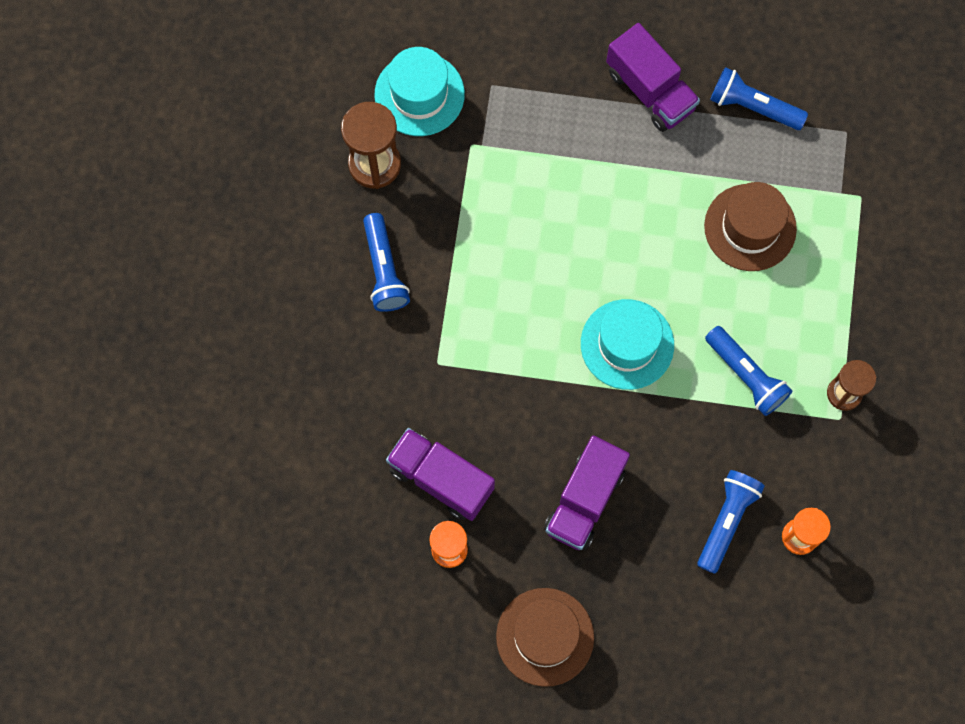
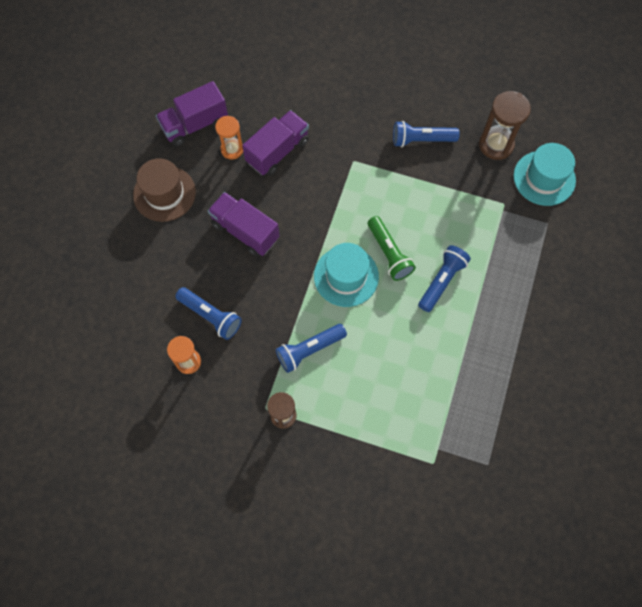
camera: 100 degrees right, 5 degrees down
purple truck [606,23,700,132] -> purple truck moved to [156,81,228,146]
brown hat [704,182,797,271] -> none
blue flashlight [710,67,808,130] -> blue flashlight moved to [418,245,471,312]
none -> green flashlight [368,216,416,281]

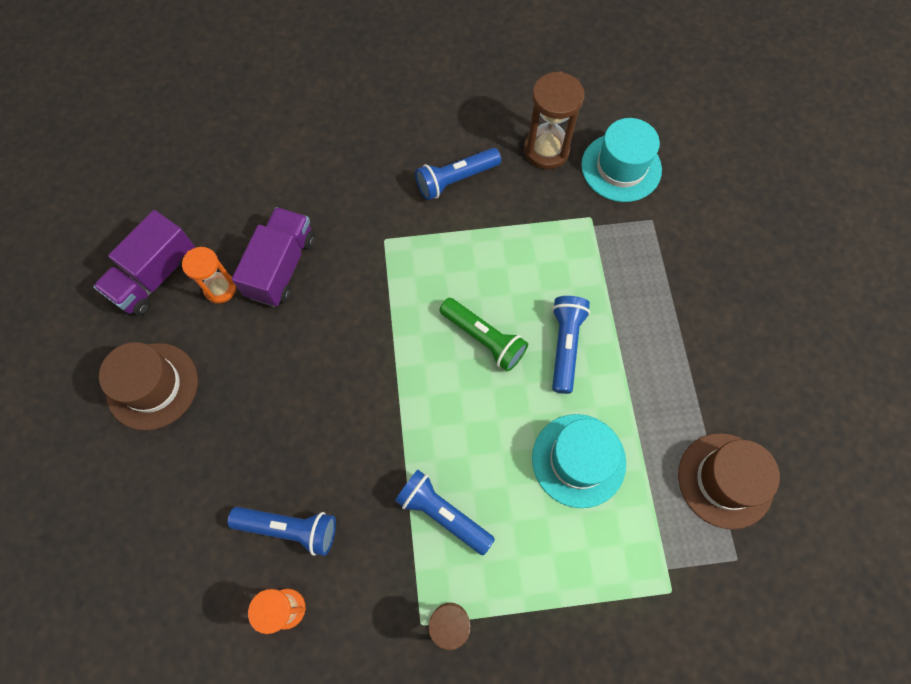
camera: 25 degrees left, 0 degrees up
purple truck [208,192,280,256] -> none
blue flashlight [276,324,347,373] -> blue flashlight turned 90 degrees clockwise [395,470,495,555]
turquoise hat [314,243,379,307] -> turquoise hat moved to [532,414,626,508]
none -> brown hat [678,433,780,529]

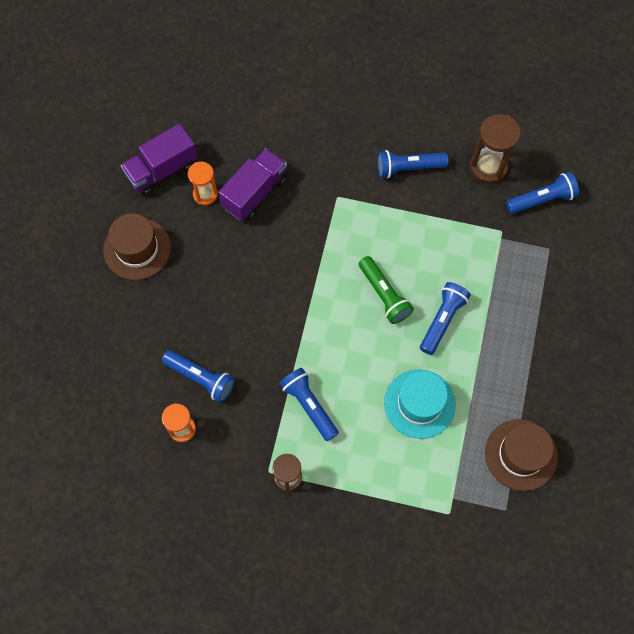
camera: 20 degrees right, 0 degrees up
turquoise hat [581,118,662,202] -> blue flashlight [506,172,579,214]

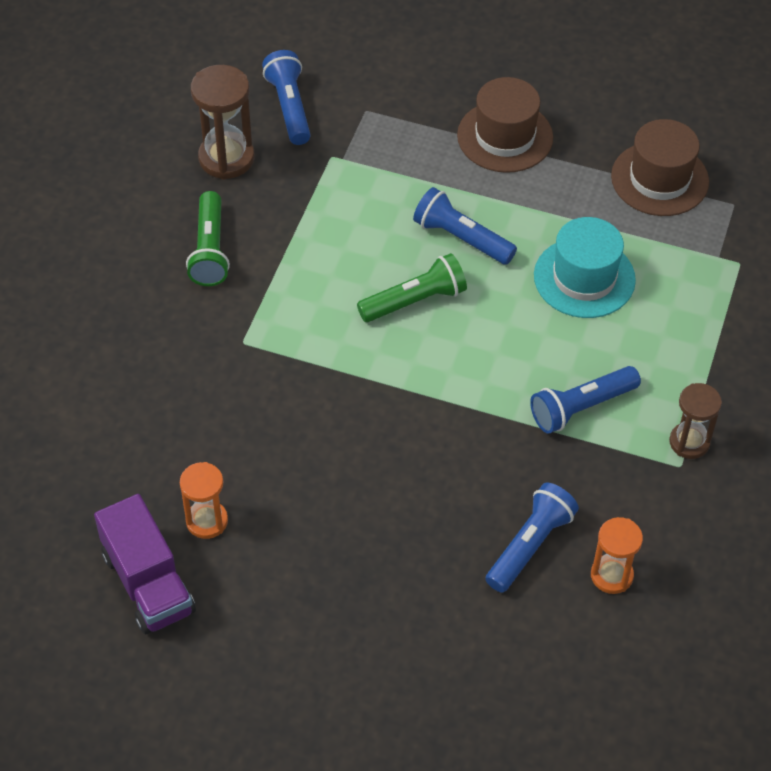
camera: 85 degrees left, 15 degrees down
brown hat [103,213,171,280] -> brown hat moved to [457,77,553,173]
purple truck [218,148,287,221] -> none
blue flashlight [377,150,449,178] -> green flashlight [186,191,230,286]

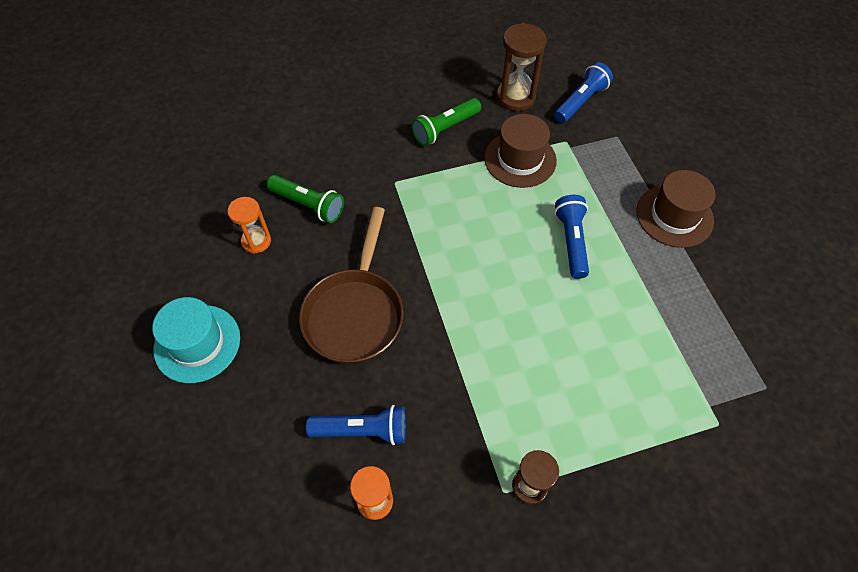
camera: 55 degrees right, 5 degrees up
purple truck [94,494,196,634] -> none
green flashlight [357,253,467,322] -> green flashlight moved to [267,175,344,223]
blue flashlight [530,366,641,434] -> none
turquoise hat [534,217,636,318] -> turquoise hat moved to [152,297,240,383]
brown hat [611,119,709,216] -> brown hat moved to [484,114,557,188]
none -> brown pan [299,207,404,364]

